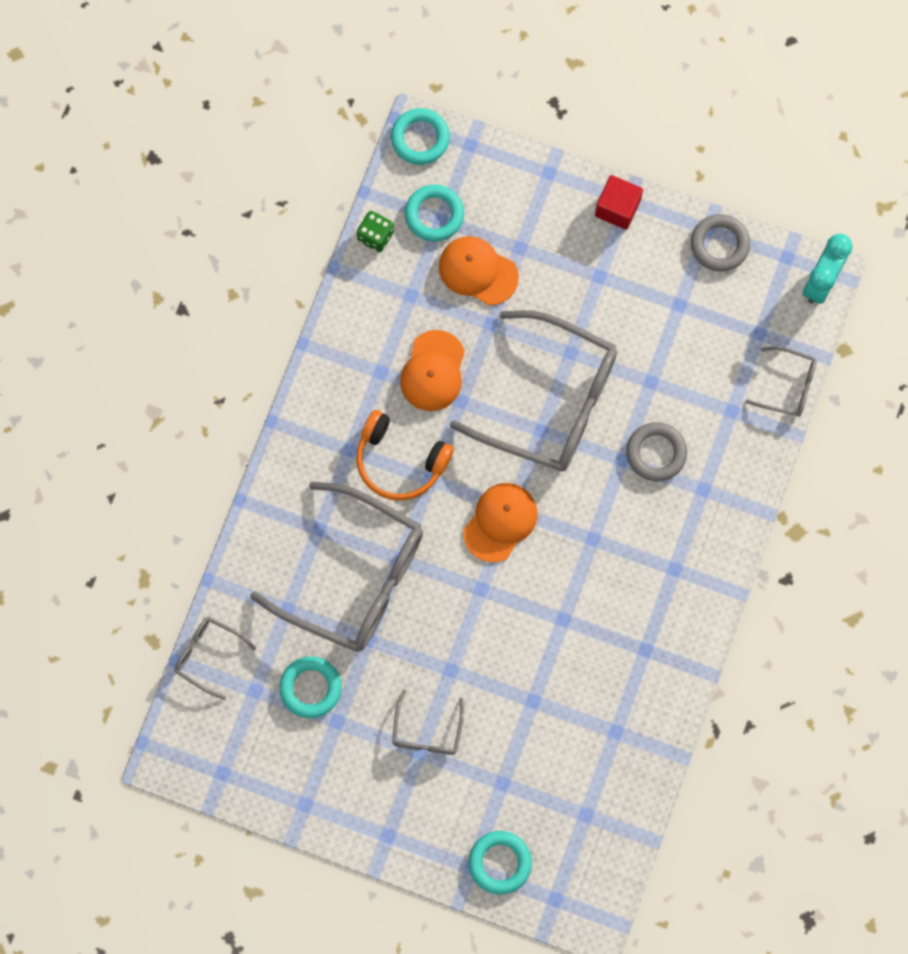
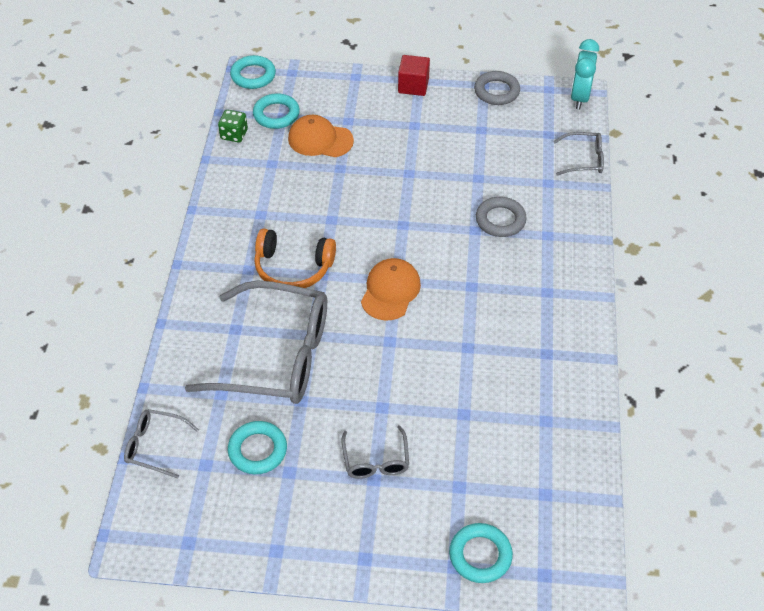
camera: 15 degrees left, 25 degrees down
orange cap [400,330,465,411] -> none
grey glasses [450,310,617,472] -> none

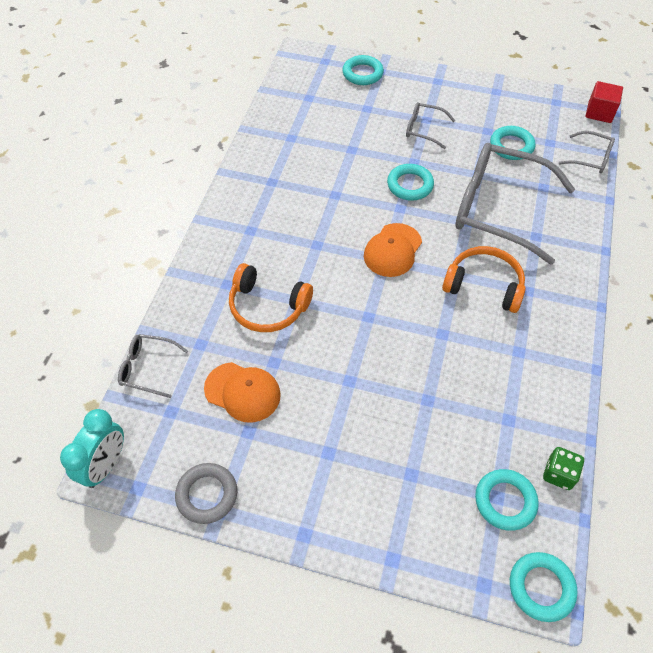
camera: 170 degrees left, 5 degrees up
orange cap [288,115,354,157] -> orange cap moved to [204,362,281,423]
grey glasses [342,425,409,479] -> grey glasses turned 75 degrees counterclockwise [406,102,455,149]
red cube [398,55,430,96] -> red cube moved to [586,81,623,123]
grey ring [476,197,527,237] -> orange headphones [229,263,313,332]
none -> turquoise ring [387,164,434,200]

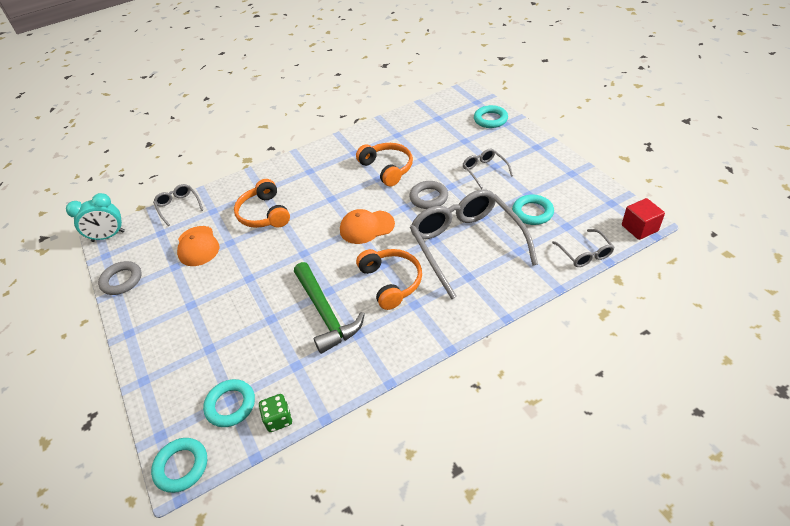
camera: 50 degrees right, 10 degrees down
turquoise ring [387,164,434,200] -> grey ring [409,181,448,209]
none -> green hammer [294,262,365,354]
none -> orange headphones [356,143,413,187]

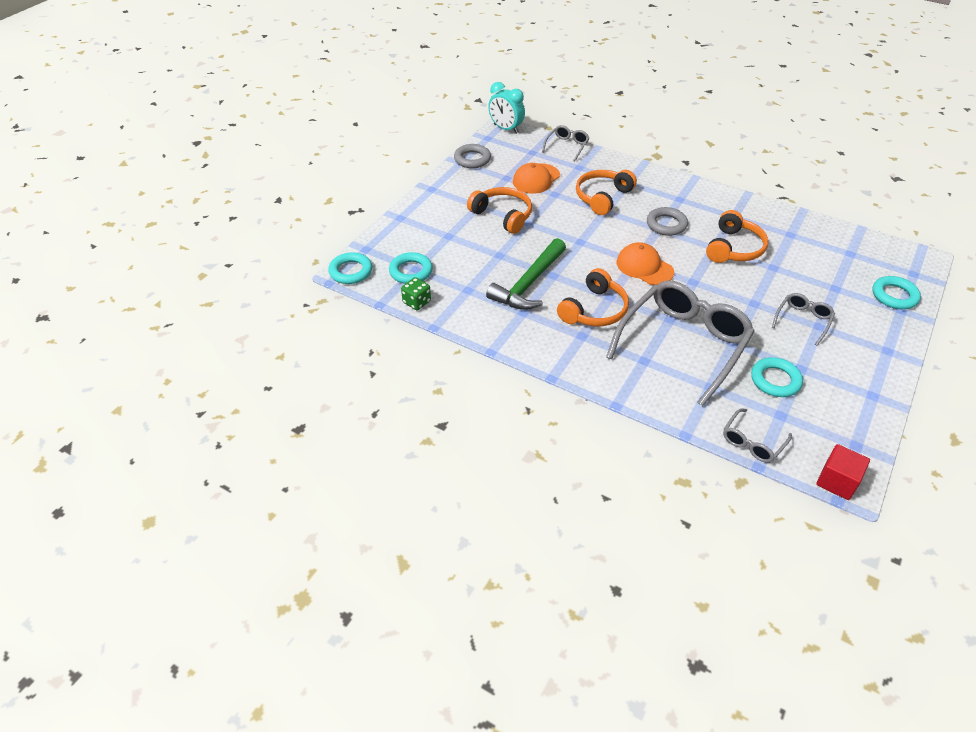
camera: 55 degrees right, 0 degrees up
grey ring [409,181,448,209] -> grey ring moved to [647,207,688,236]
none -> orange headphones [467,187,532,234]

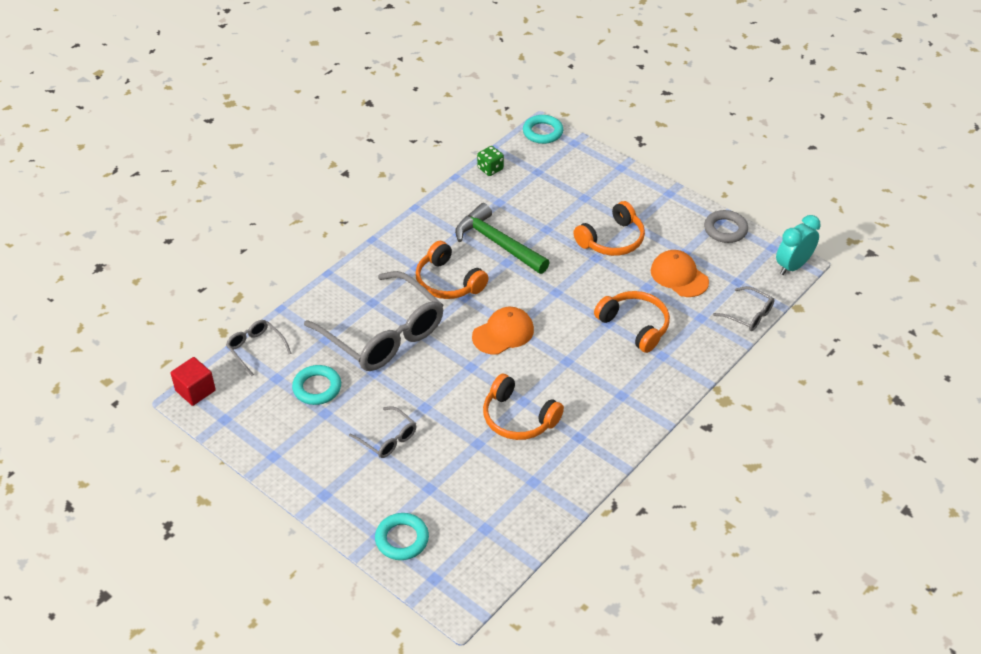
camera: 100 degrees right, 0 degrees up
turquoise ring [389,252,433,284] -> none
grey ring [647,207,688,236] -> none

